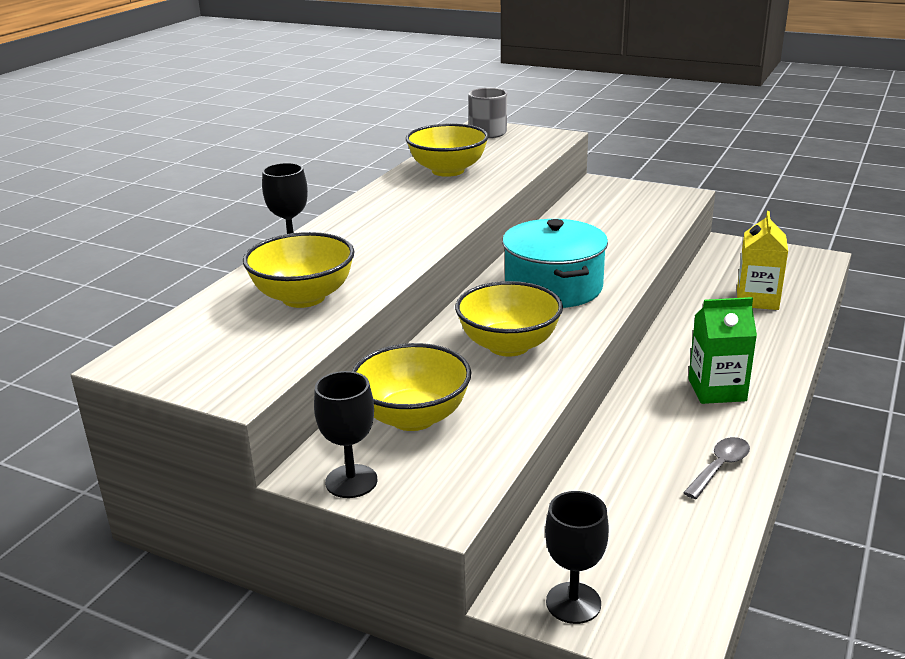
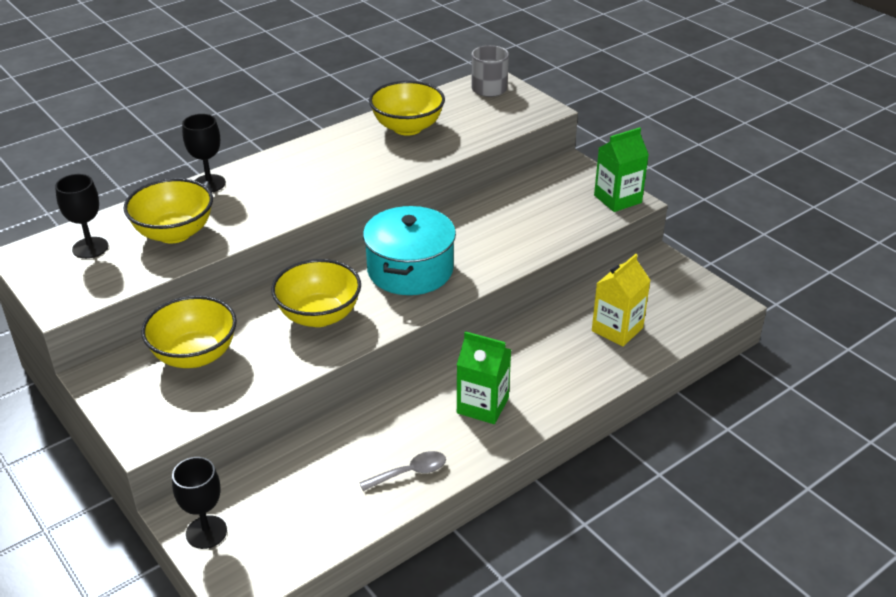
camera: 25 degrees right, 10 degrees up
black goblet [314,371,377,498] -> black goblet moved to [55,174,109,259]
none -> green carton [594,127,649,212]

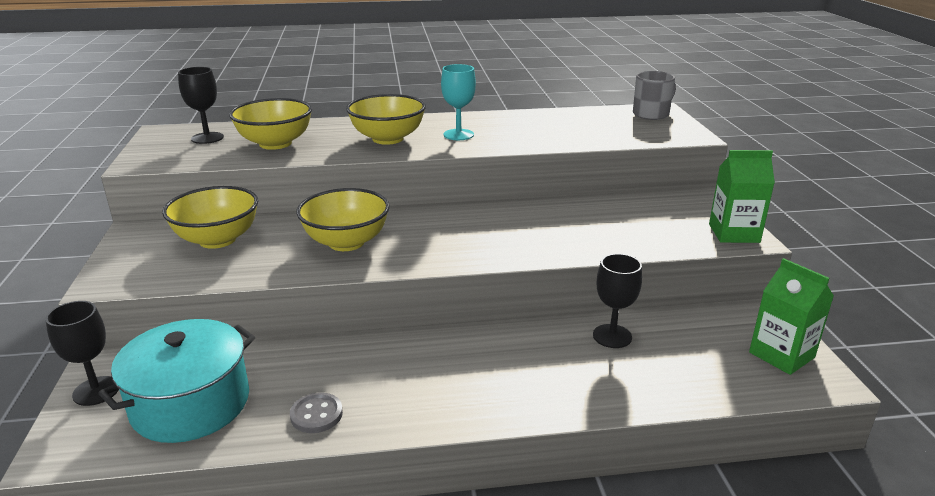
camera: 30 degrees right, 10 degrees down
black goblet [182,114,226,192] -> black goblet moved to [593,254,642,348]
grey spoon [359,451,446,491] -> grey button [290,393,343,433]
turquoise pot [363,206,456,295] -> turquoise pot moved to [98,319,255,443]
yellow bowl [369,81,445,136] -> yellow bowl moved to [346,94,426,145]
green carton [457,331,511,424] -> green carton moved to [749,258,834,375]
yellow carton [592,254,651,346] -> none
none -> turquoise goblet [441,64,476,140]

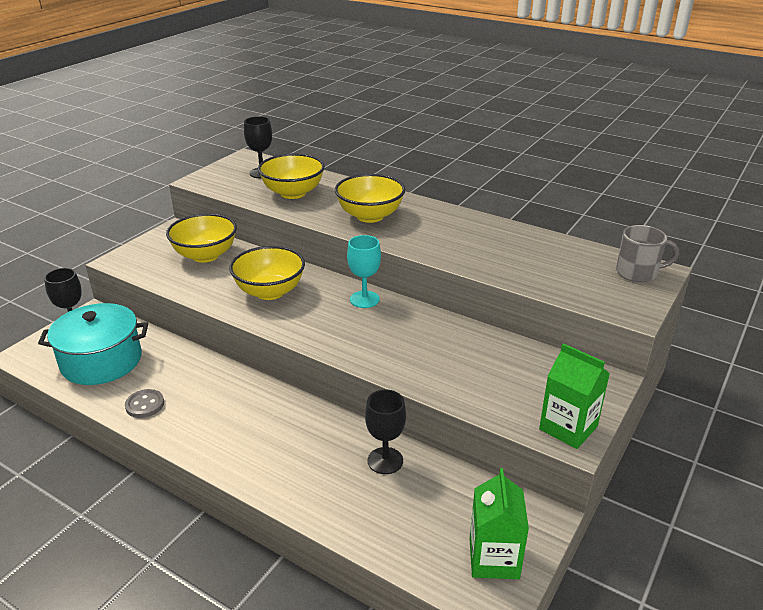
camera: 40 degrees right, 5 degrees up
turquoise goblet [441,64,476,140] -> turquoise goblet moved to [347,235,381,308]

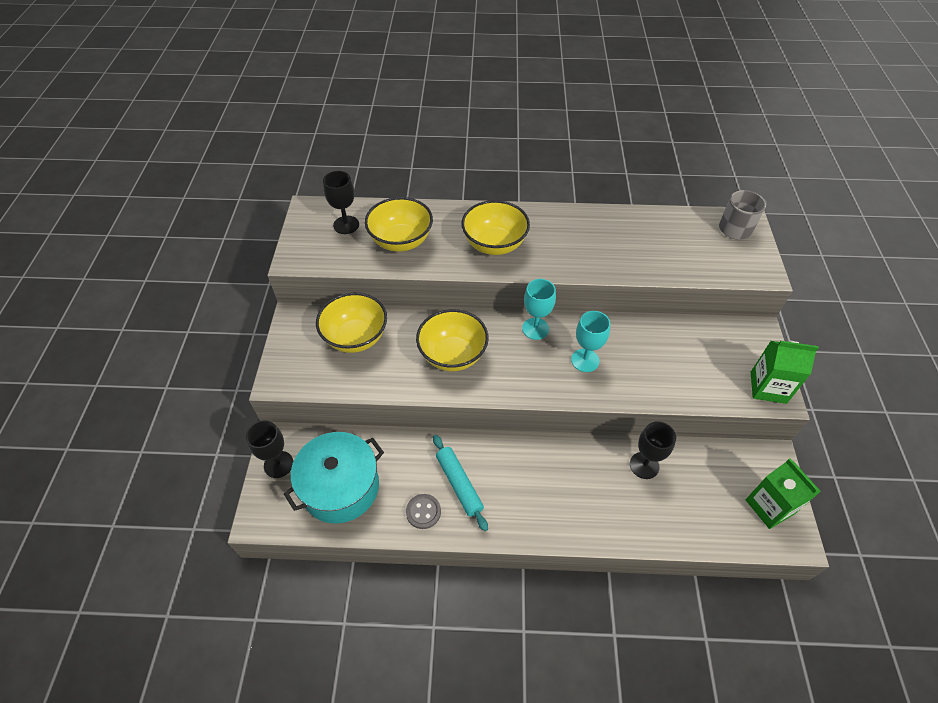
camera: 30 degrees left, 20 degrees up
none -> turquoise rolling pin [433,435,488,531]
none -> turquoise goblet [571,311,611,372]

